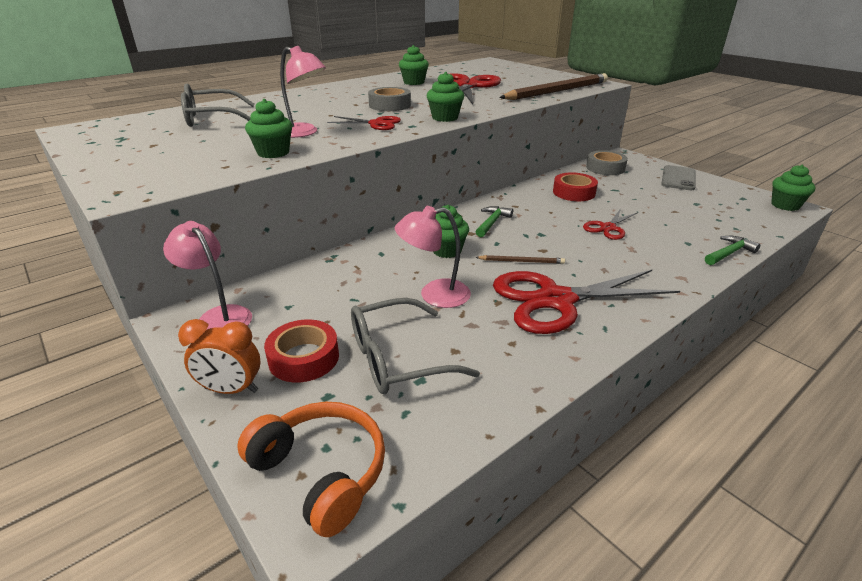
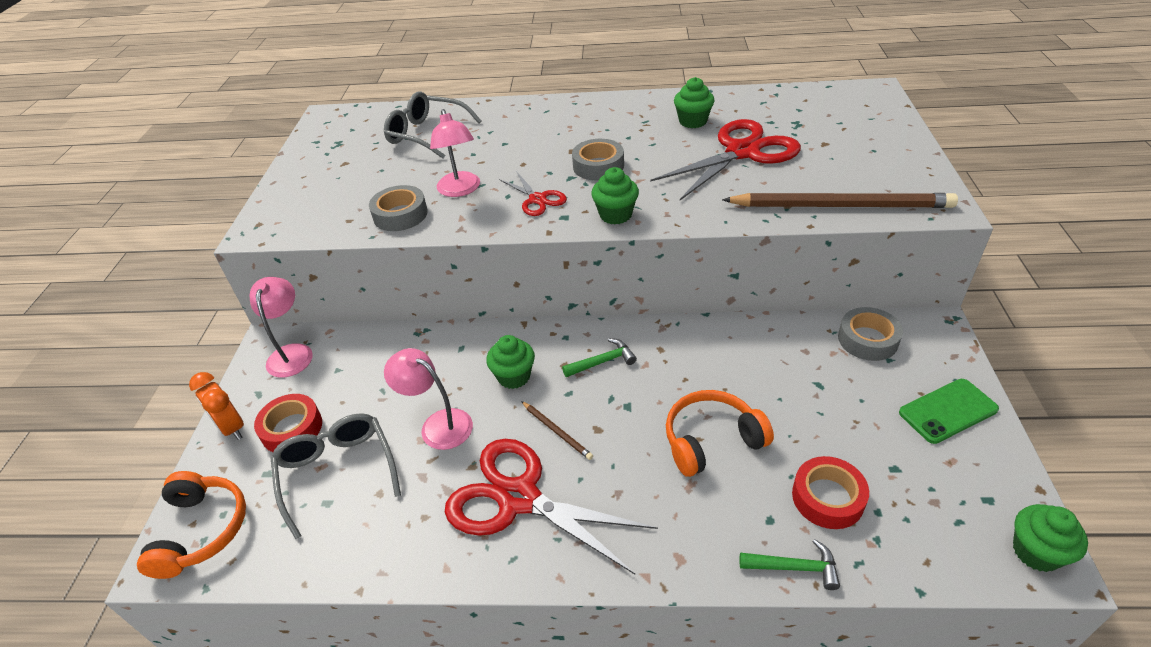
camera: 45 degrees right, 10 degrees up
green cupcake [245,99,292,158] -> grey tape [369,185,428,231]
grey glasses [351,298,480,394] -> grey glasses turned 45 degrees clockwise [271,413,401,539]
red tape [553,172,598,201] -> red tape moved to [792,456,869,529]
red scissors [583,209,638,240] -> orange headphones [666,390,774,477]
grey phone [661,165,696,190] -> green phone [899,379,999,444]

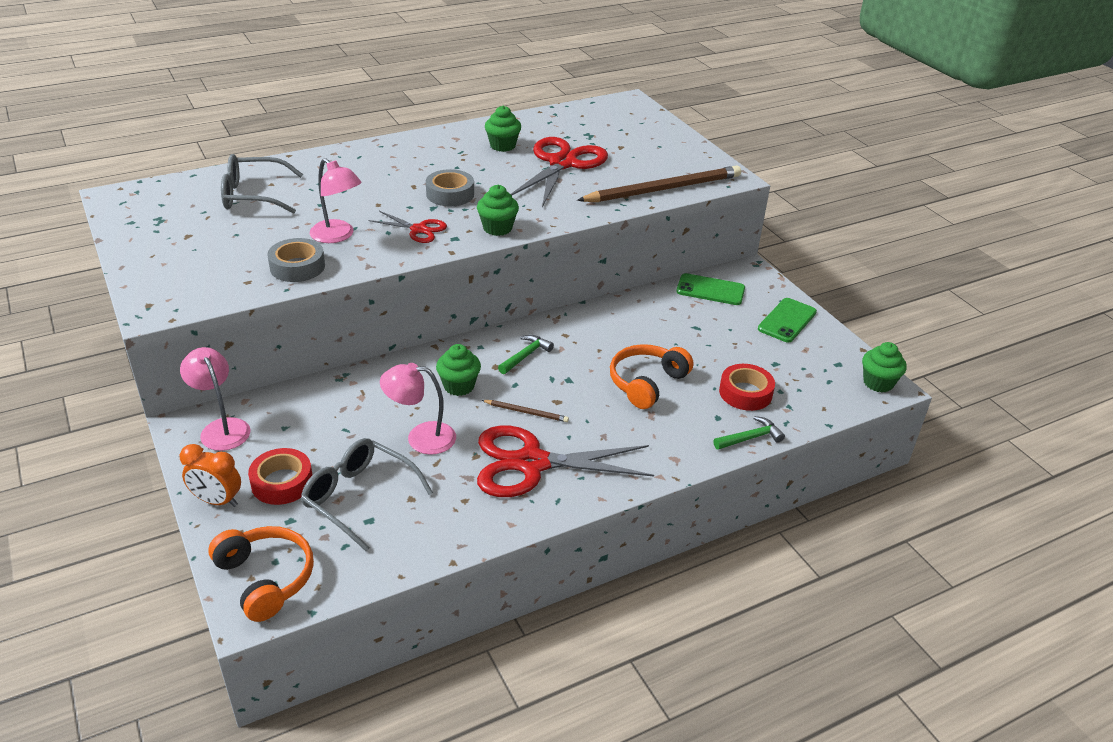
camera: 35 degrees left, 5 degrees down
grey tape [838,307,903,361] -> green phone [676,273,745,305]

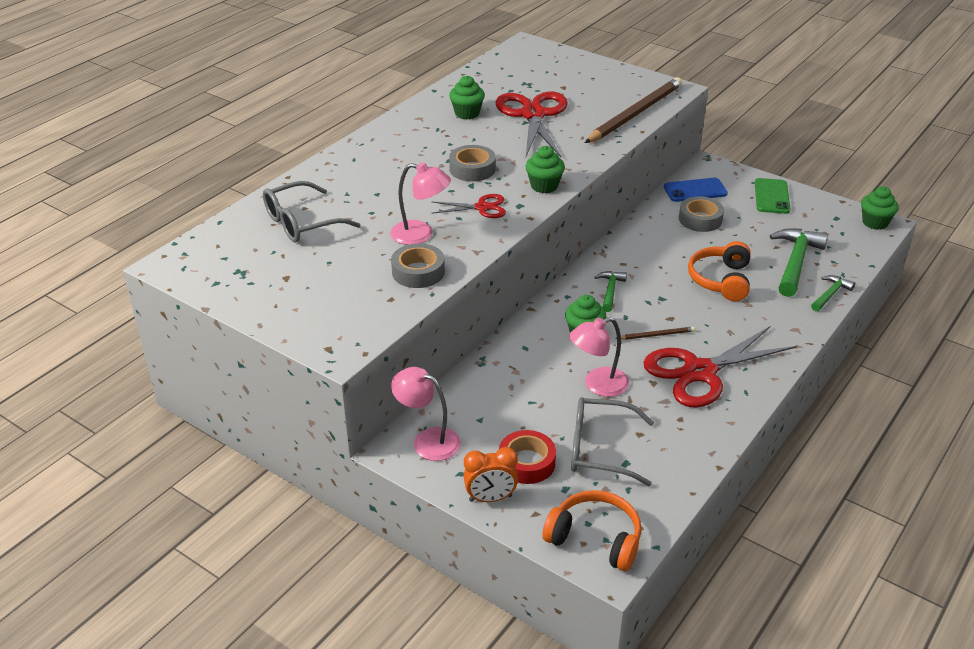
camera: 25 degrees left, 0 degrees up
green phone [676,273,745,305] -> blue phone [664,178,728,202]
red tape [719,364,775,411] -> green hammer [770,228,828,297]
none -> grey tape [679,196,724,232]

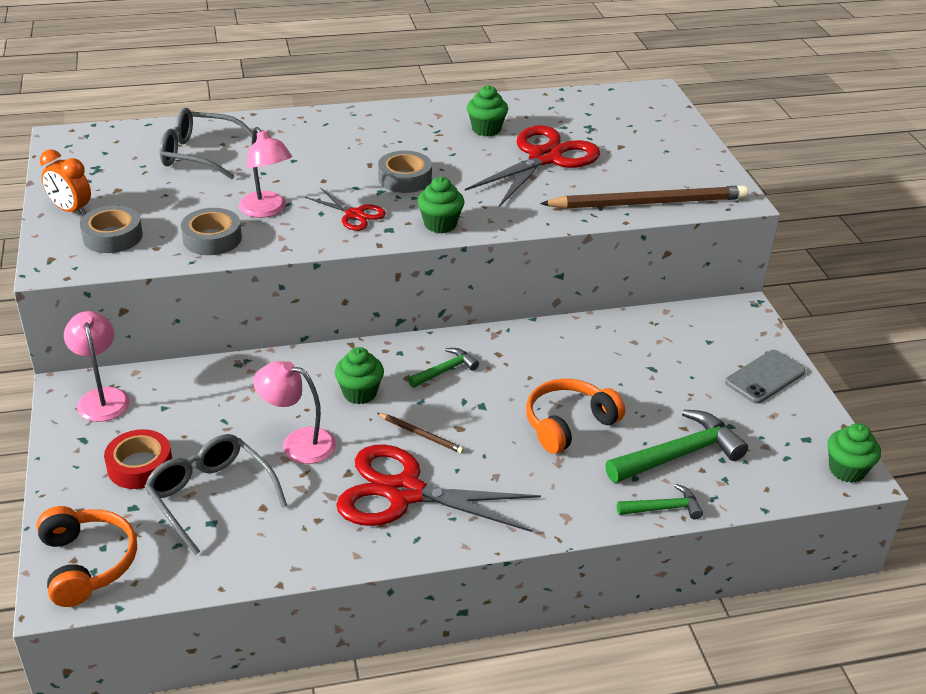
camera: 40 degrees right, 0 degrees up
orange clock [463,447,518,502] -> orange clock moved to [40,150,91,216]
blue phone [664,178,728,202] -> none
grey tape [679,196,724,232] -> grey tape moved to [80,205,143,253]
green phone [755,178,790,214] -> grey phone [725,350,806,404]

